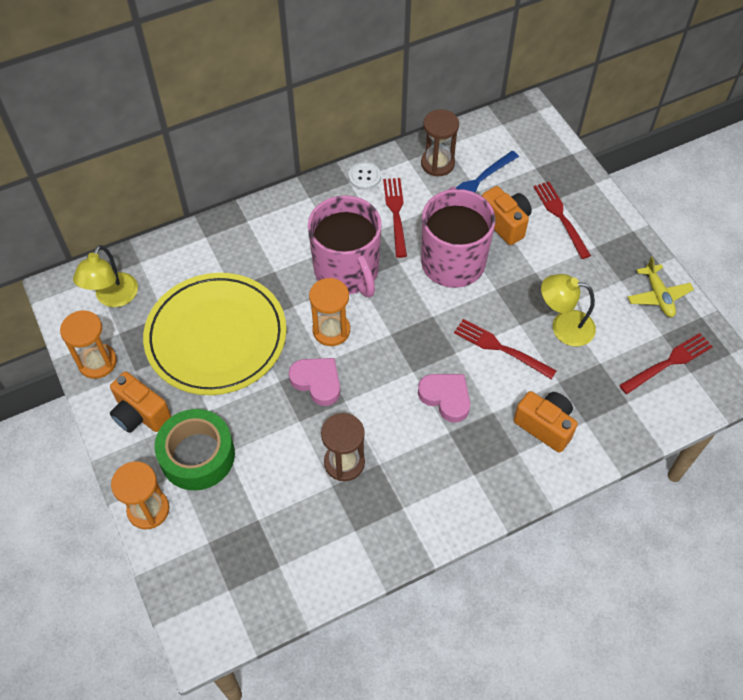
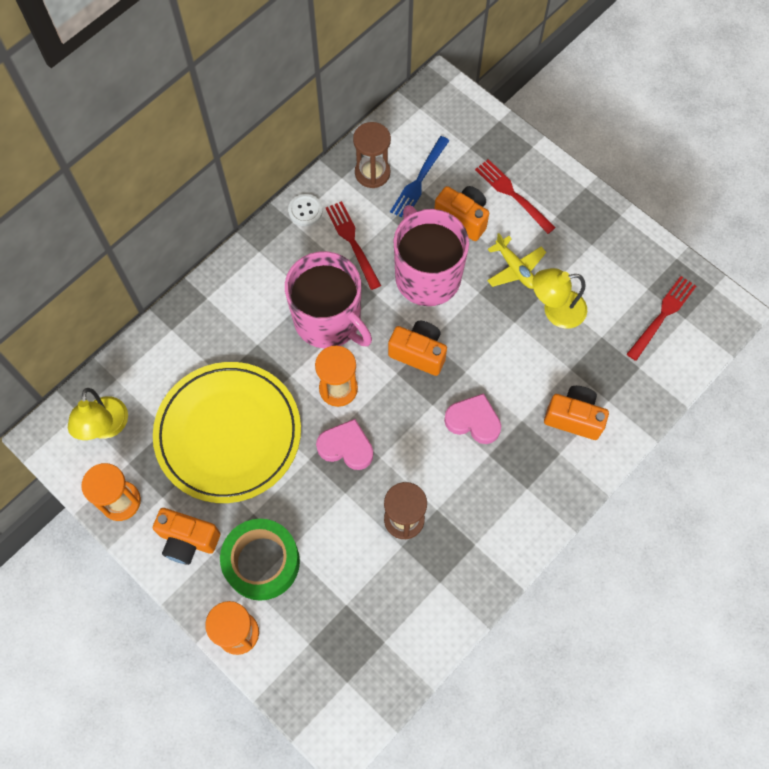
camera: 20 degrees left, 10 degrees up
red fork [454,319,557,379] -> none
yellow plane [628,256,694,317] -> yellow plane moved to [487,233,546,289]
none -> orange camera [388,321,447,376]

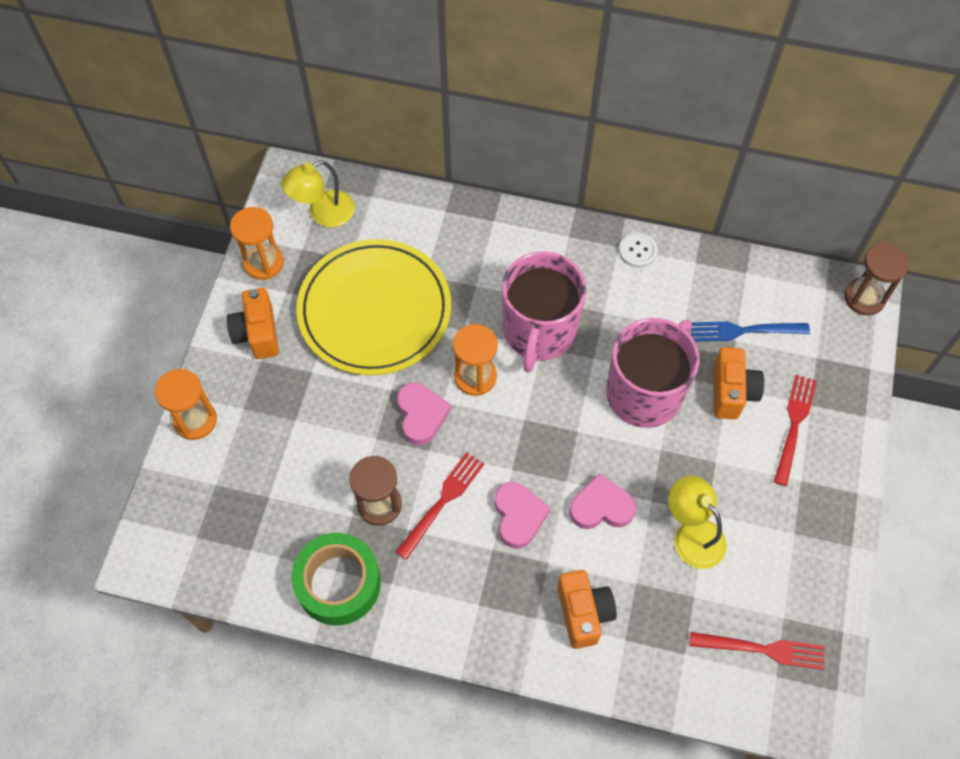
camera: 60 degrees right, 5 degrees down
green tape [220,519,300,601] -> green tape moved to [291,533,381,625]
red fork [325,201,381,290] -> red fork moved to [396,452,484,560]
brown hourglass [353,122,391,188] -> brown hourglass moved to [844,243,909,316]
orange camera [388,321,447,376] -> none
yellow plane [487,233,546,289] -> none
none -> pink heart [569,473,636,529]

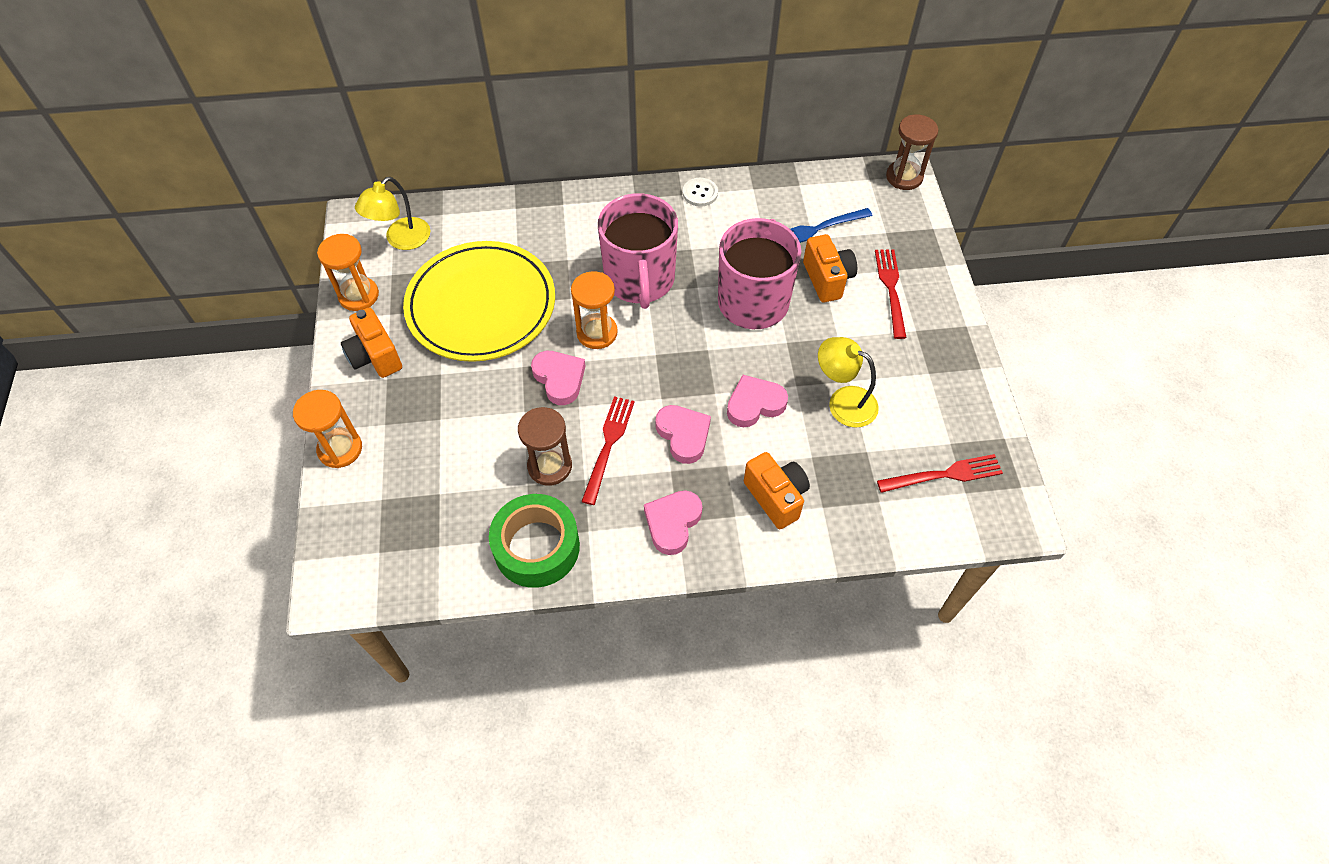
camera: 20 degrees left, 5 degrees down
none -> pink heart [644,490,702,555]

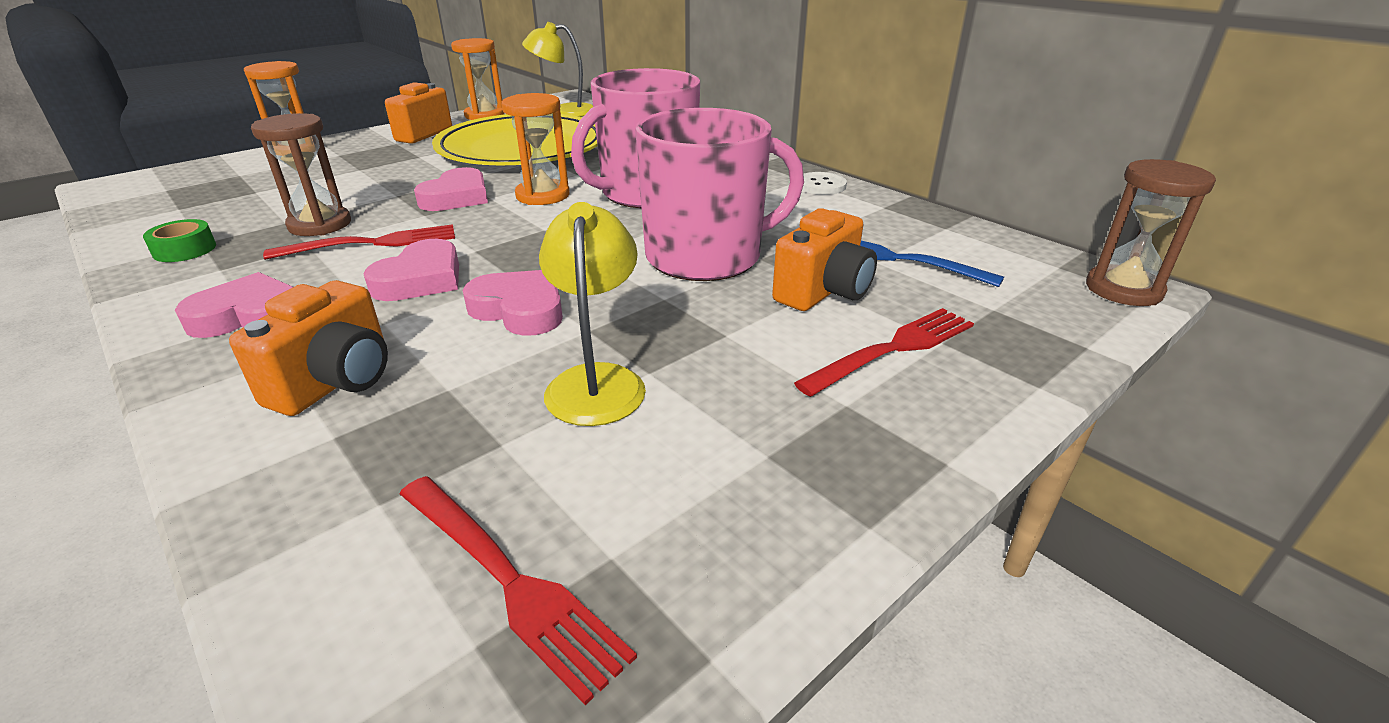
camera: 55 degrees right, 25 degrees down
green tape [489,494,580,588] -> green tape [143,219,216,262], size x0.47

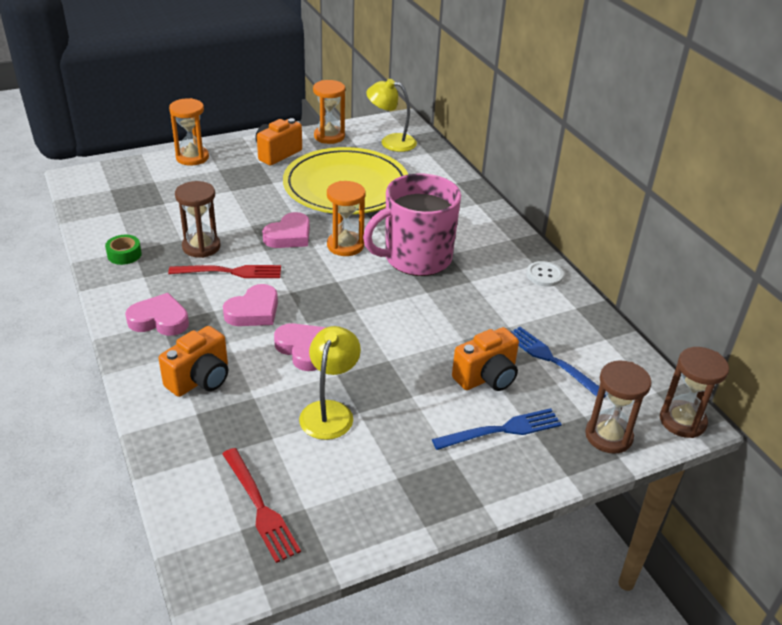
camera: 15 degrees right, 5 degrees up
pink mug [635,108,804,281] -> none
red fork [794,308,974,397] -> blue fork [432,408,562,450]
none -> brown hourglass [585,360,651,454]

